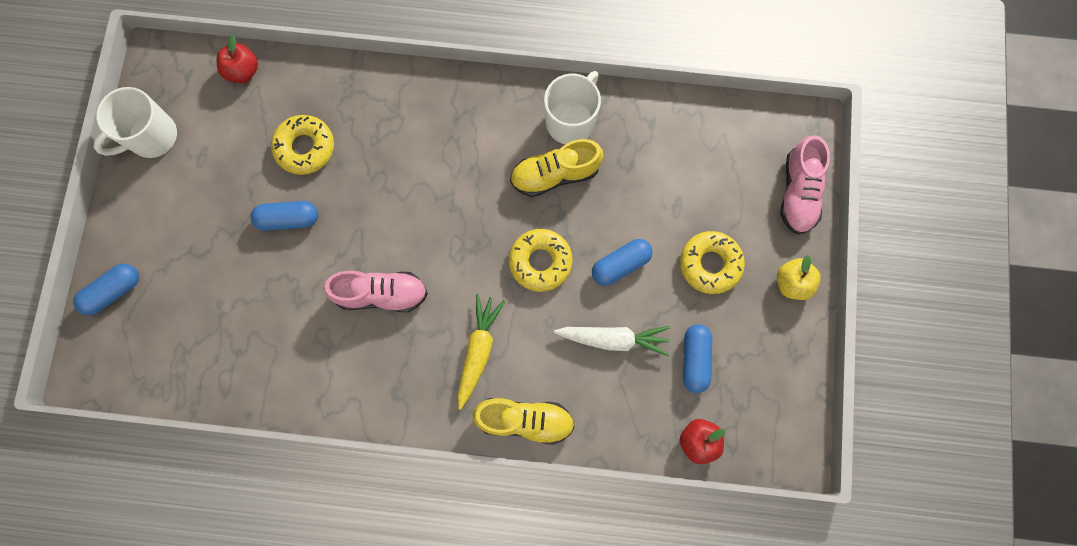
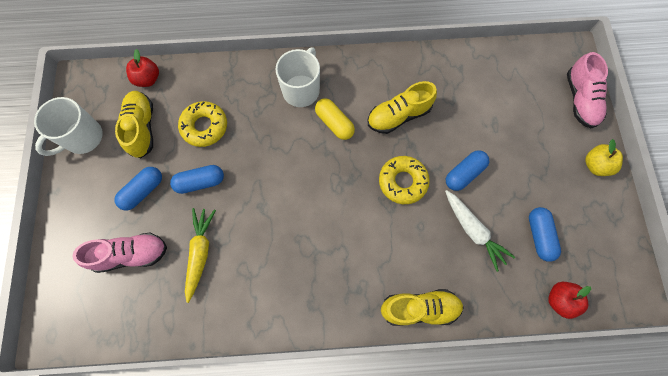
camera: 10 degrees left, 5 degrees down
blue capsule [73,264,139,315] -> blue capsule moved to [114,167,162,210]
pink shoe [324,271,428,312] -> pink shoe moved to [72,233,167,273]
yellow carrot [457,294,505,410] -> yellow carrot moved to [185,208,216,303]
white mug [544,71,601,144] -> white mug moved to [275,47,320,107]
white carrot [554,326,670,356] -> white carrot turned 60 degrees clockwise [445,190,515,272]
yellow donut [680,231,745,294] -> none
none -> yellow shoe [115,91,153,158]
none -> yellow capsule [315,98,355,140]

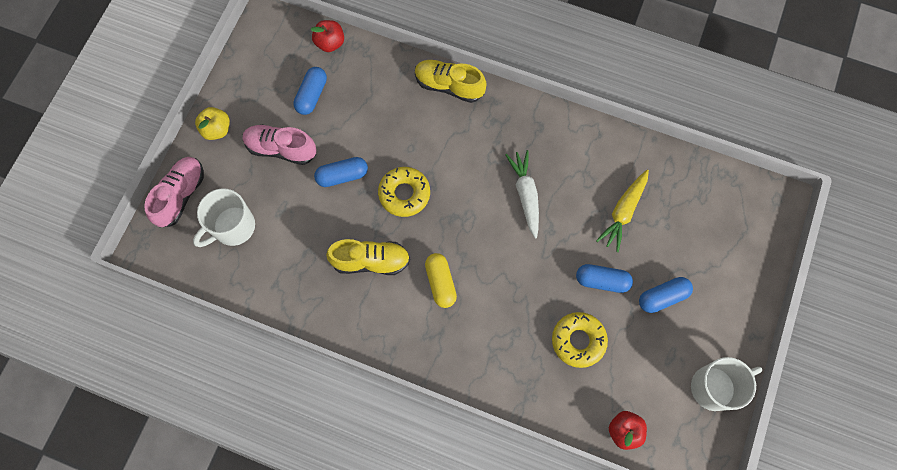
camera: 155 degrees left, 0 degrees up
pink shoe [72,233,167,273] -> pink shoe moved to [243,125,316,165]
yellow shoe [115,91,153,158] -> none
white mug [275,47,320,107] -> white mug moved to [193,188,255,247]
white carrot [445,190,515,272] -> white carrot moved to [505,150,539,239]

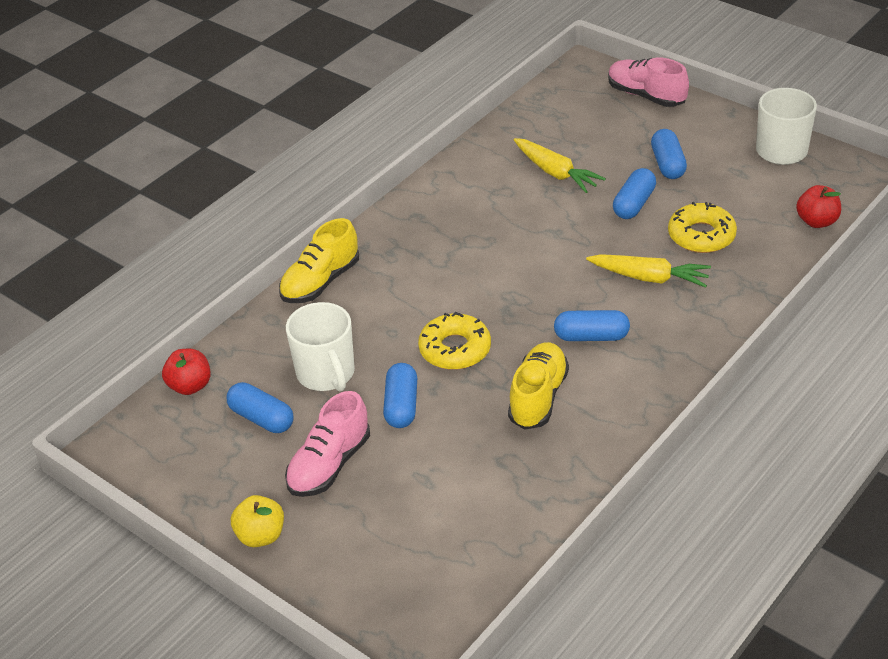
camera: 70 degrees left, 30 degrees down
pink shoe [144,157,204,227] -> pink shoe moved to [608,58,689,107]
white mug [193,188,255,247] -> white mug moved to [286,302,355,392]
yellow capsule [425,253,457,308] -> blue capsule [554,310,630,341]
white carrot [505,150,539,239] -> none
none -> yellow carrot [586,254,711,288]

